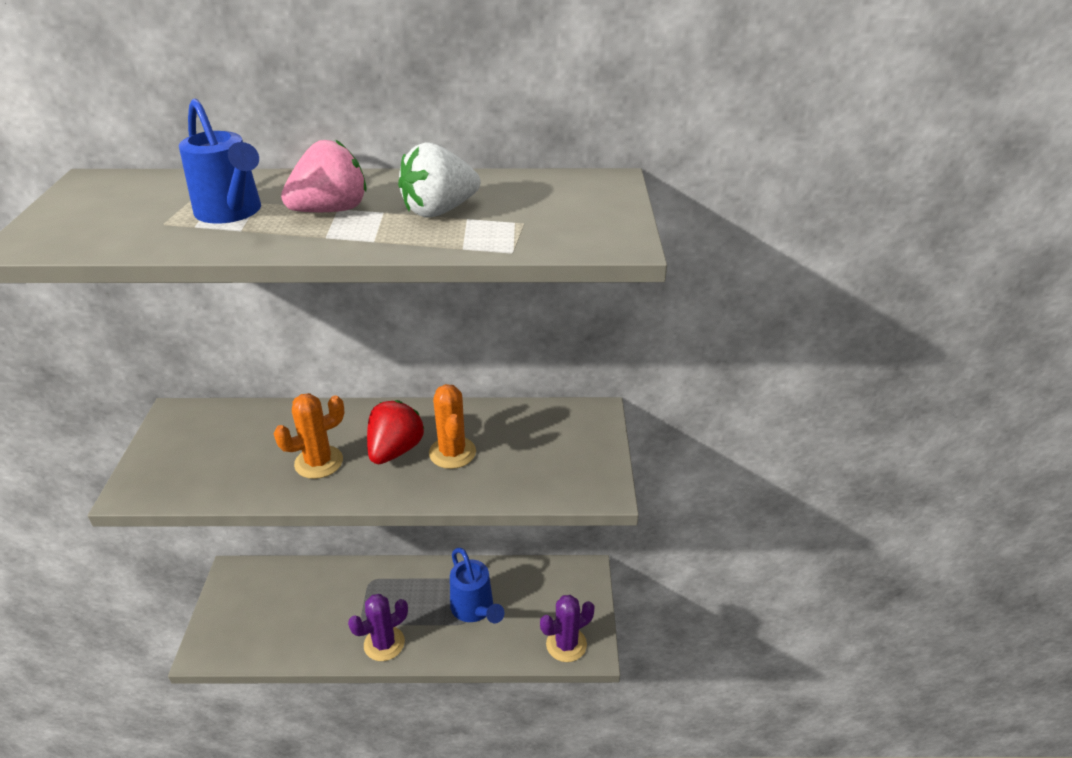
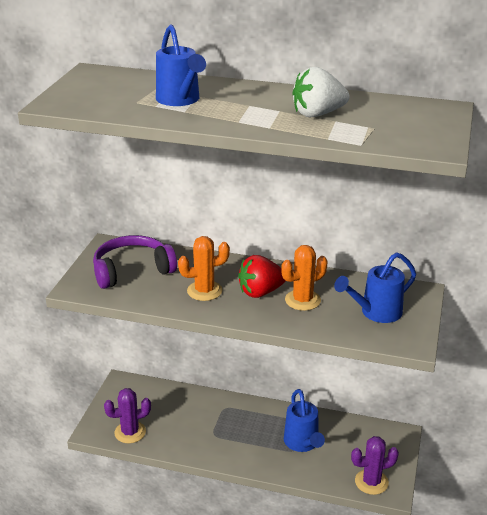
camera: 15 degrees right, 5 degrees down
pink strawberry [281,140,367,212] -> none
purple cactus [348,594,408,661] -> purple cactus moved to [104,388,151,443]
red strawberry [367,400,424,464] -> red strawberry turned 150 degrees counterclockwise [238,255,286,298]
orange cactus [429,384,476,469] -> orange cactus turned 60 degrees clockwise [281,245,327,311]
none -> purple headphones [93,235,177,289]
none -> blue watering can [334,252,416,323]

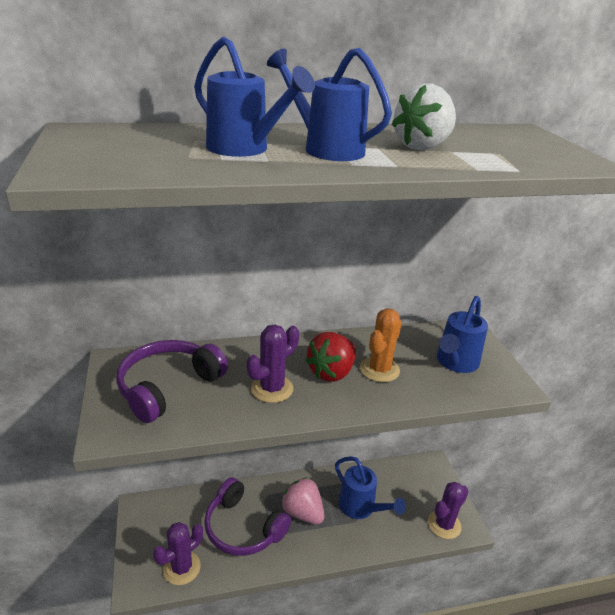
camera: 30 degrees left, 0 degrees up
orange cactus [178,236,230,301] -> purple cactus [247,324,299,403]
none -> purple headphones [204,477,291,556]
none -> blue watering can [267,48,392,161]
none -> pink strawberry [281,477,324,525]

